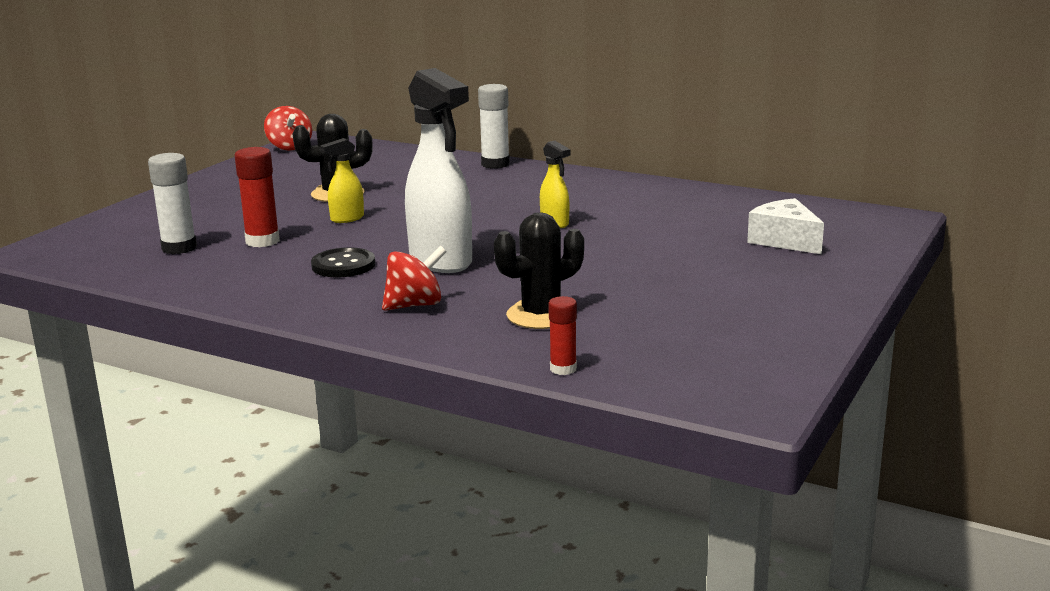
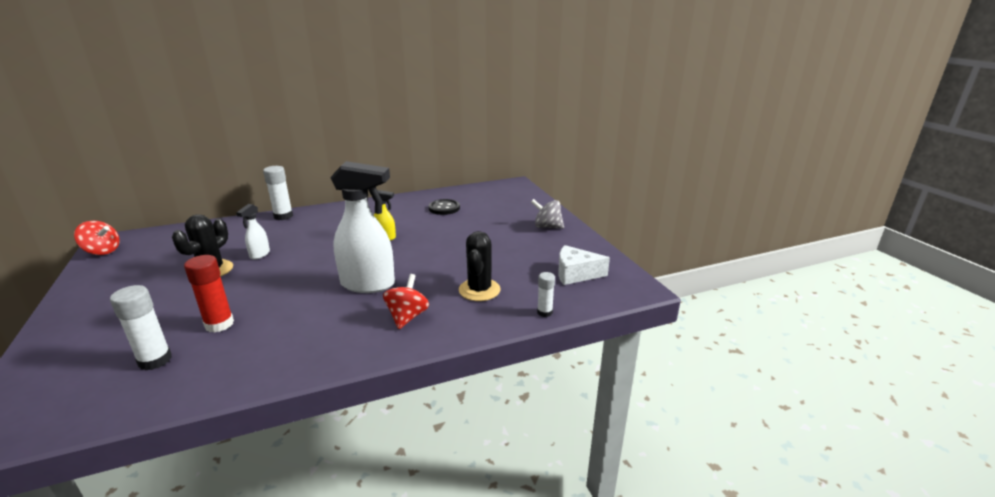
camera: 50 degrees left, 5 degrees up
black button [311,247,375,277] -> black button moved to [429,199,460,215]
yellow spray bottle [320,138,364,223] -> none
red glue stick [548,296,577,375] -> white glue stick [537,272,555,317]
white cheese [747,198,824,254] -> white cheese moved to [558,245,610,285]
none -> white spray bottle [236,204,270,260]
none -> grey spinning top [531,199,564,229]

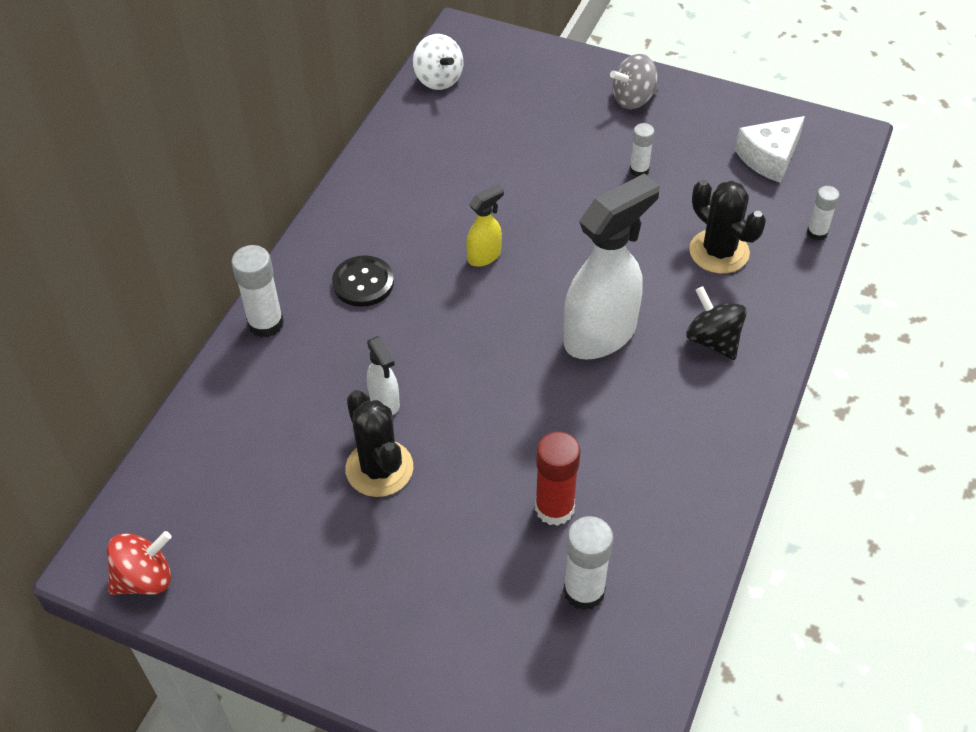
camera: 45 degrees left, 25 degrees up
red spinning top [383,274,429,329] -> black spinning top [687,286,747,360]
black button [429,199,460,215] -> black button moved to [332,255,394,307]
none -> white spinning top [413,34,463,90]
none -> white glue stick [630,123,655,177]

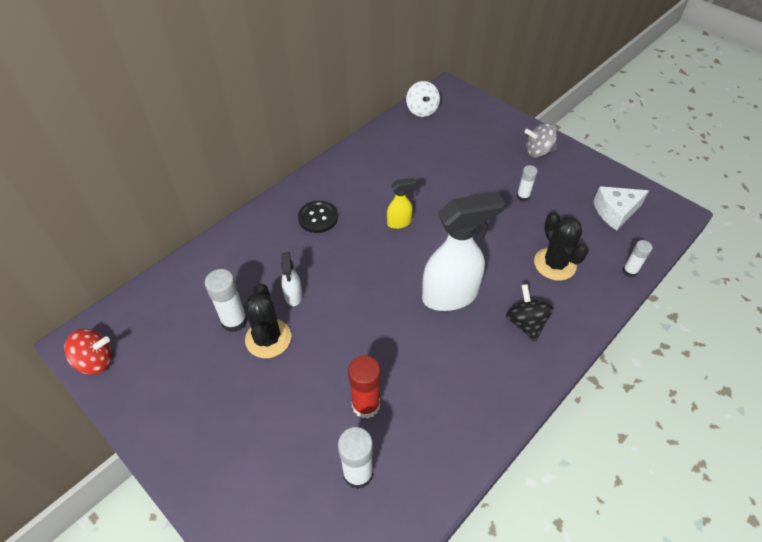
camera: 20 degrees right, 0 degrees up
white glue stick [231,245,284,338] -> white glue stick moved to [205,269,247,332]

